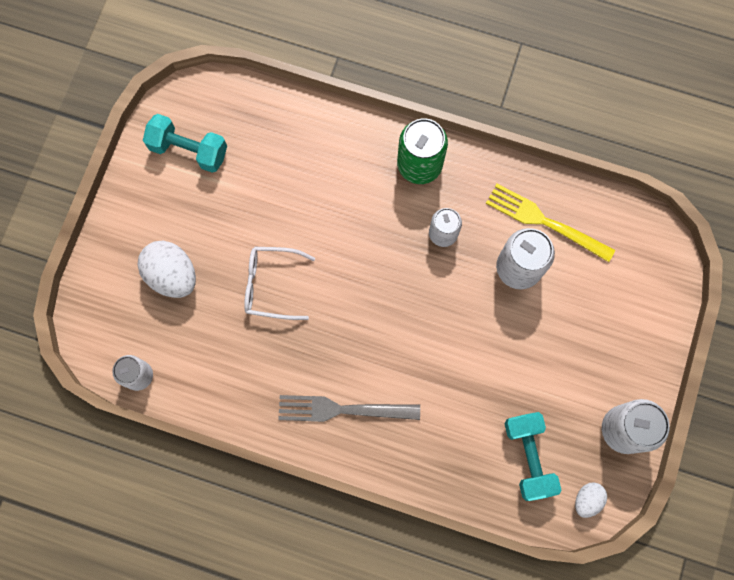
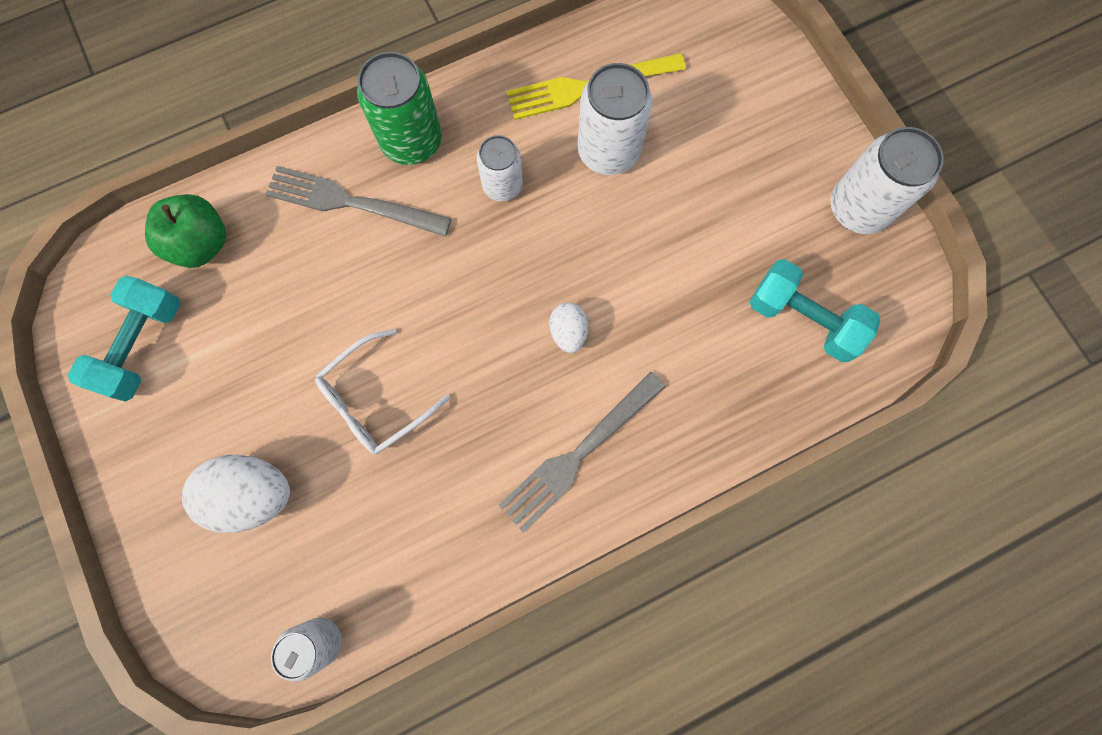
camera: 45 degrees left, 0 degrees up
turquoise dumbbell [143,114,227,173] -> turquoise dumbbell turned 45 degrees counterclockwise [68,276,180,402]
white egg [575,482,607,518] -> white egg moved to [549,302,588,353]
none -> green apple [145,194,226,268]
none -> grey fork [265,166,451,237]

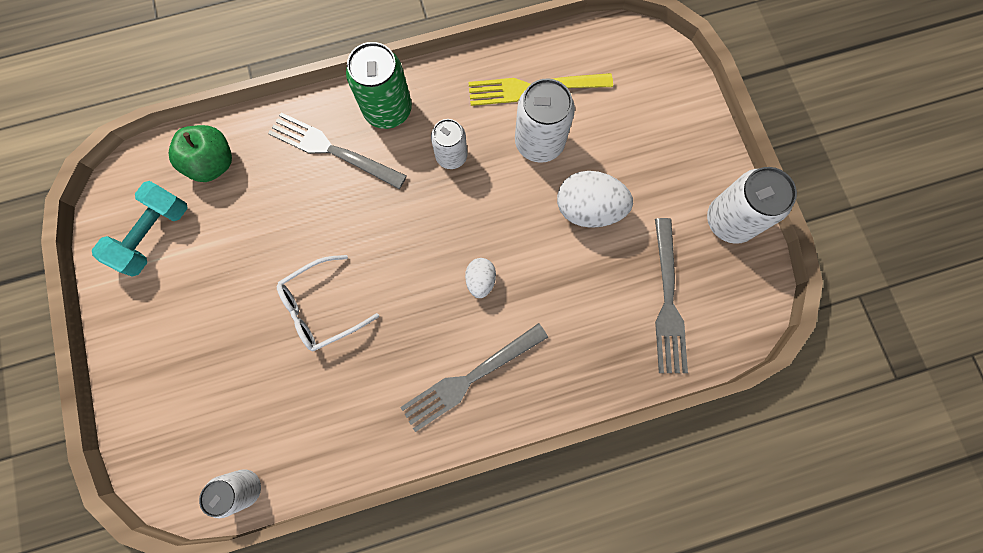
camera: 10 degrees right, 0 degrees up
white egg [182,455,290,533] -> white egg moved to [557,171,633,228]
turquoise dumbbell [750,259,881,362] -> grey fork [655,218,688,373]

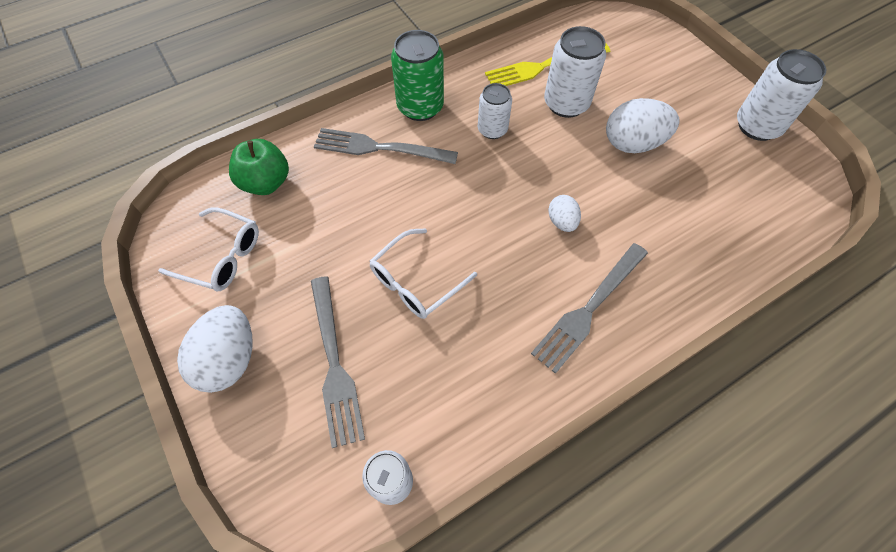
camera: 15 degrees left, 15 degrees down
turquoise dumbbell [92,181,188,277] -> white glasses [158,208,259,291]
grey fork [655,218,688,373] -> grey fork moved to [311,276,365,448]
none -> white egg [177,305,253,393]

